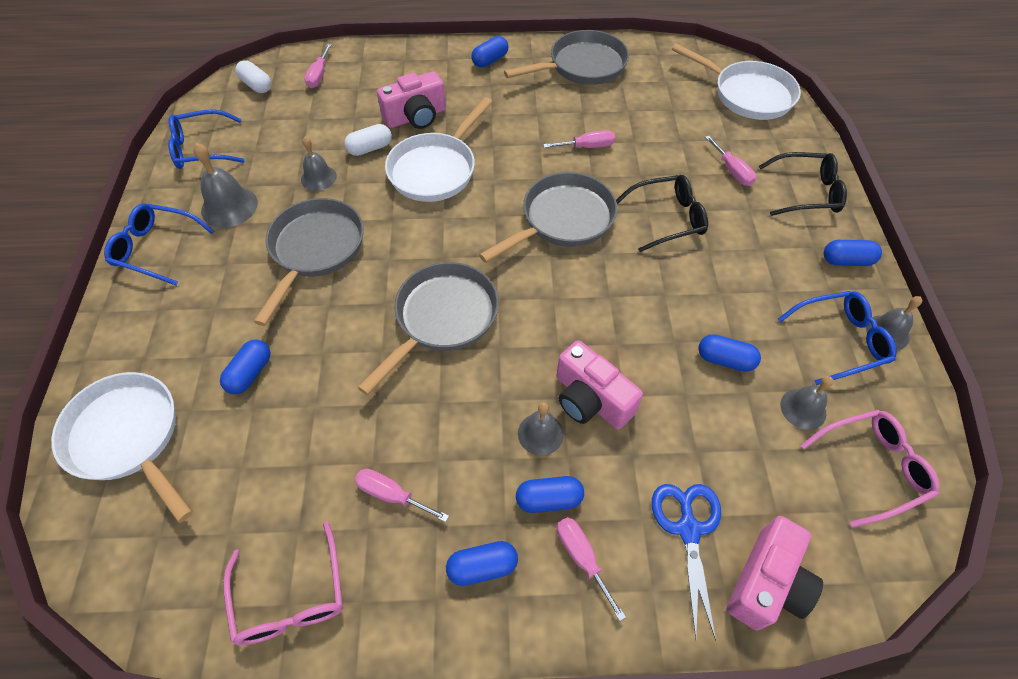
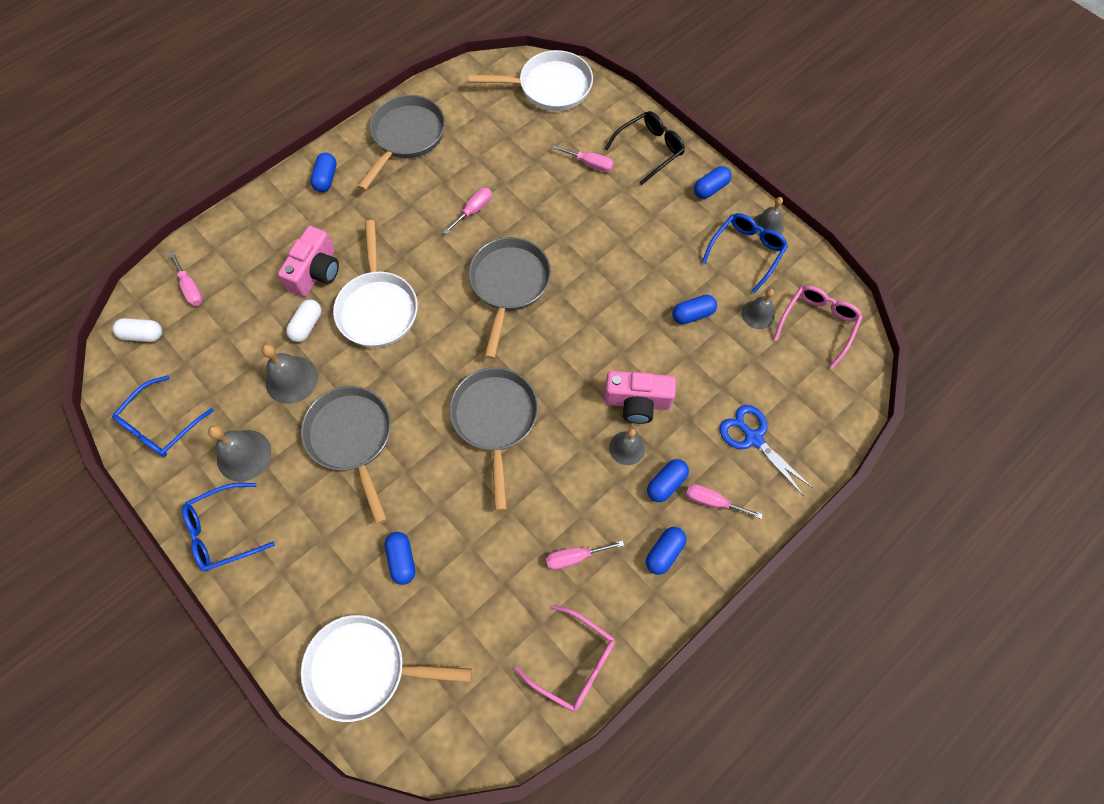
camera: 40 degrees left, 10 degrees up
grey bell [301,137,337,191] -> grey bell [262,344,318,404], size x1.51
black glasses [616,175,708,252] -> none
pink camera [727,516,823,630] -> none

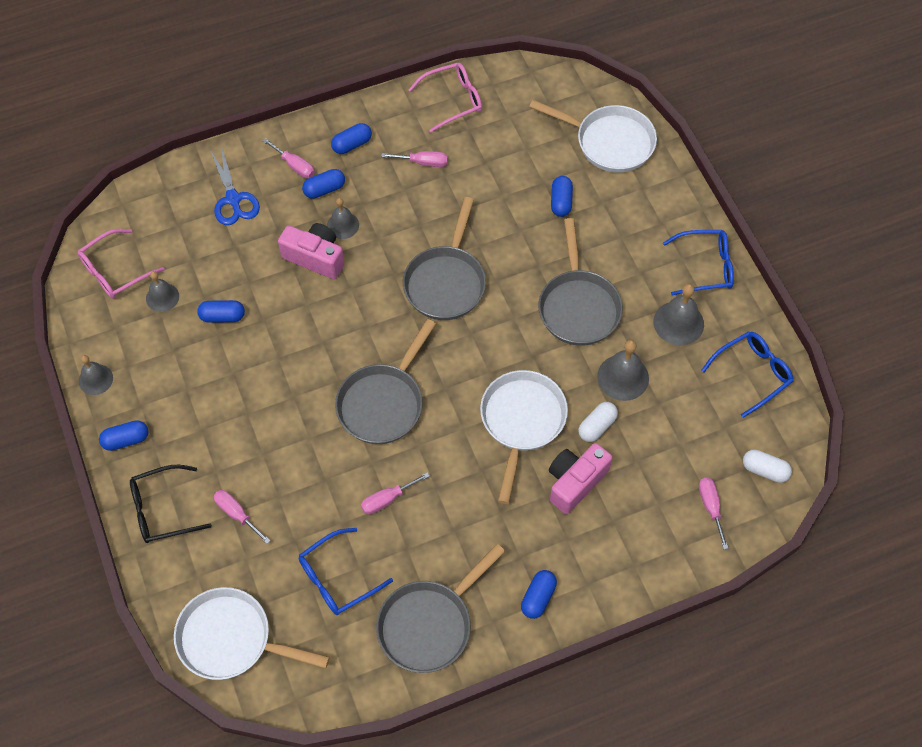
camera: 160 degrees left, 5 degrees down
pink glasses [514,605,615,712] -> pink glasses turned 105 degrees clockwise [408,63,482,132]
blue glasses [702,213,788,293] -> blue glasses moved to [299,528,393,615]

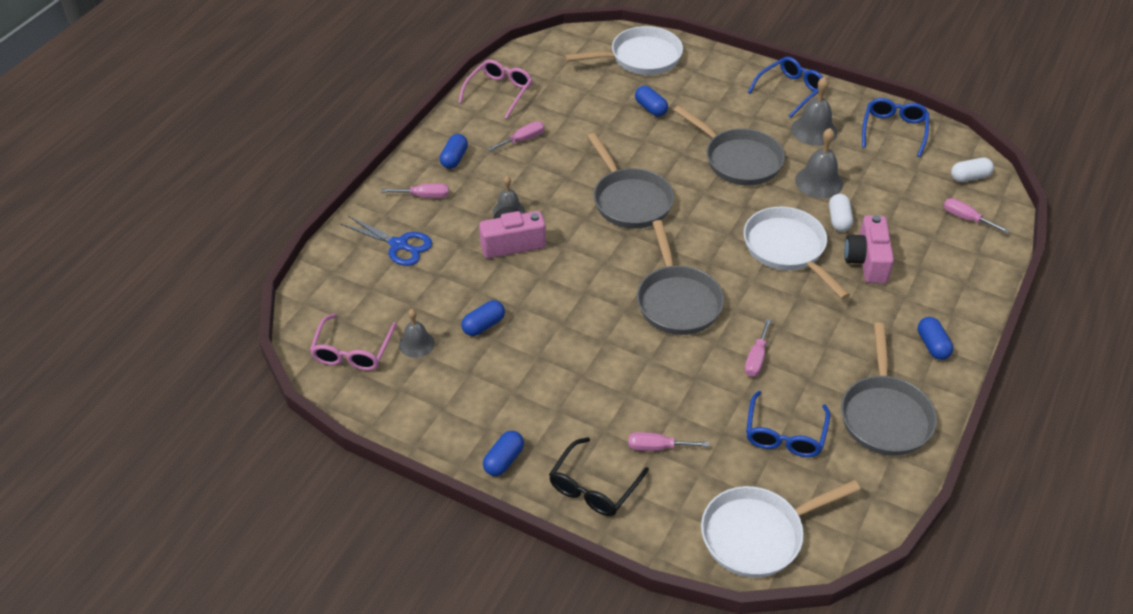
camera: 40 degrees left, 15 degrees down
grey bell [79,355,113,395] -> none
blue capsule [302,169,345,199] -> none

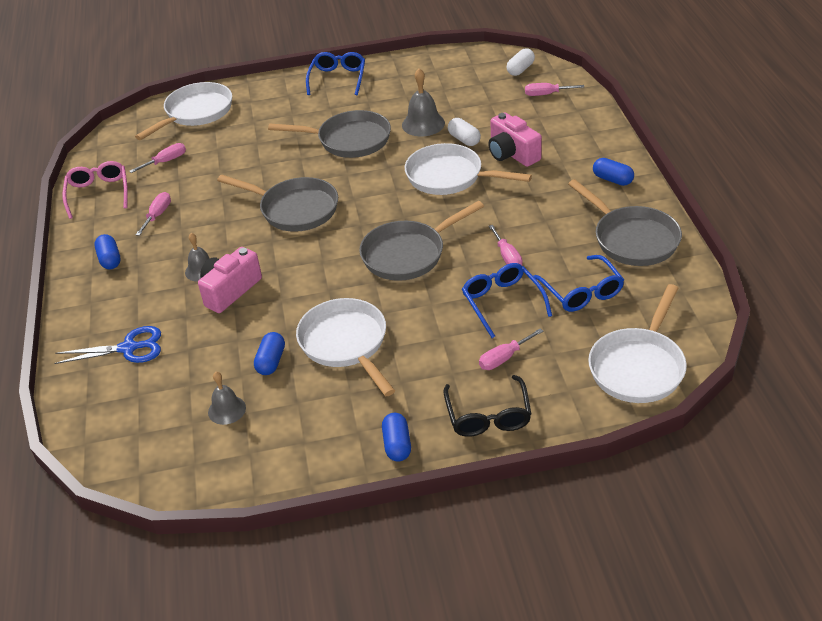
camera: 35 degrees left, 5 degrees down
pink glasses [310,313,397,371] -> none
pink screwdriver [381,183,449,198] -> pink screwdriver moved to [129,143,186,173]
blue capsule [635,86,668,116] -> none
grey pan [637,220,724,335] -> grey pan turned 105 degrees clockwise [359,201,484,281]
grey bell [791,77,837,146] -> none
blue glasses [862,98,929,157] -> blue glasses moved to [462,263,552,338]
none -> white pan [296,298,395,396]

